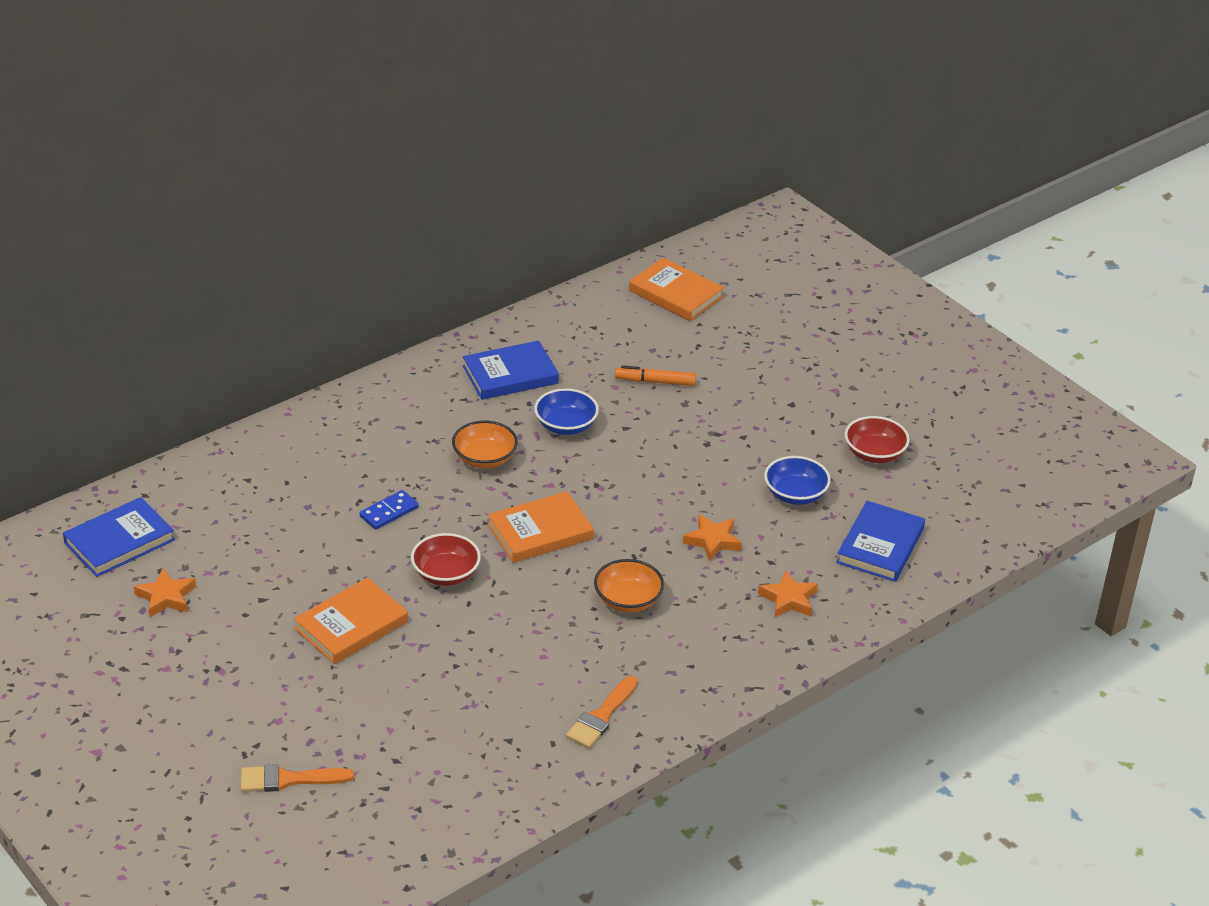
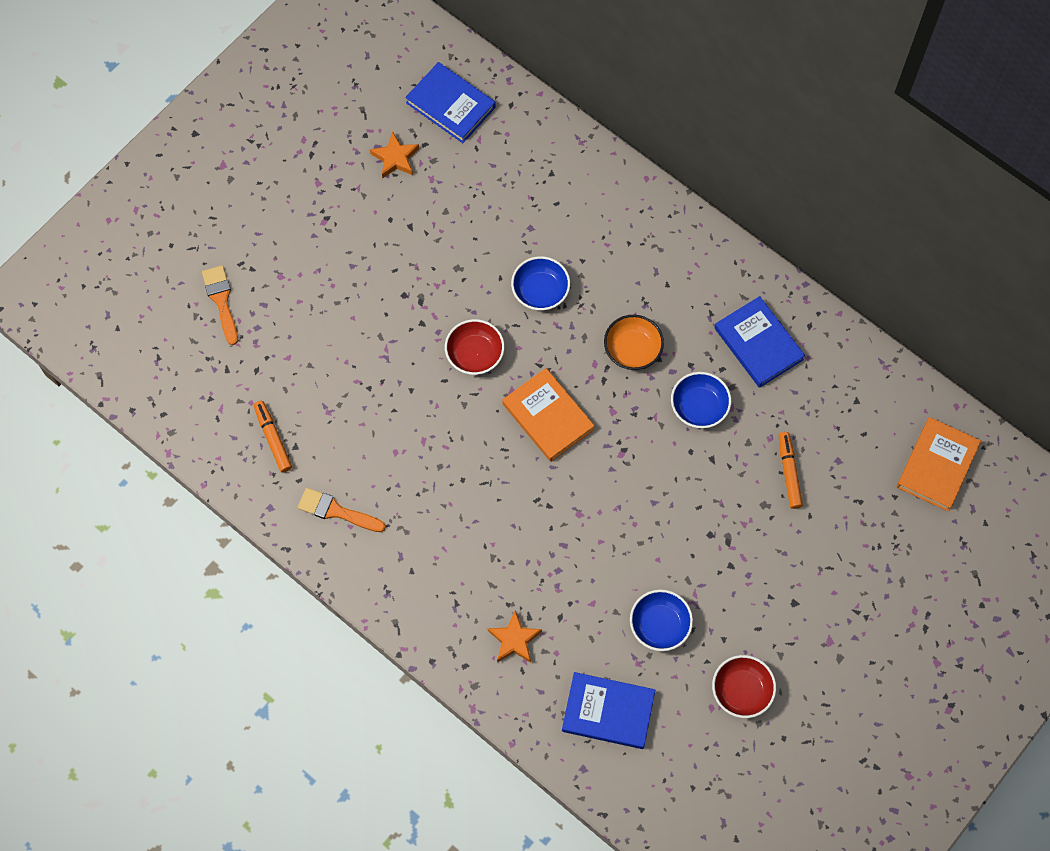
camera: 80 degrees right, 30 degrees up
orange book [294,578,408,664] -> none
blue domino [360,490,419,530] -> blue bowl [511,256,570,310]
orange bowl [594,559,664,613] -> none
orange star [683,515,742,561] -> none
none -> orange marker [254,401,292,473]

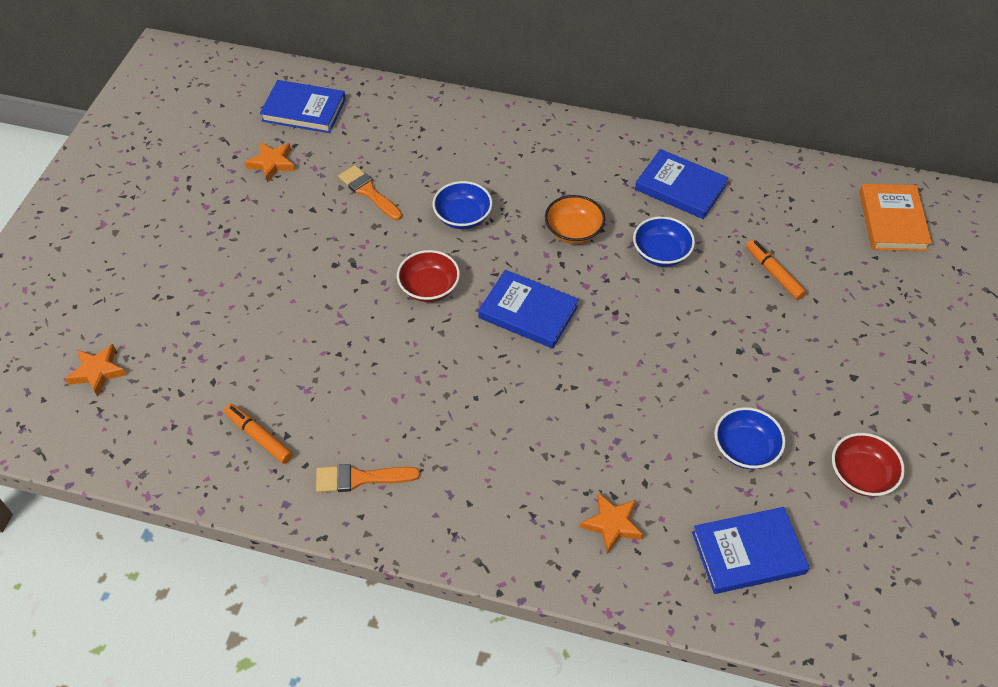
camera: 25 degrees left, 15 degrees down
orange brush [202,265,238,345] -> orange brush moved to [338,165,402,220]
orange book [502,368,595,462] -> blue book [478,270,579,349]
none -> orange star [65,344,127,397]

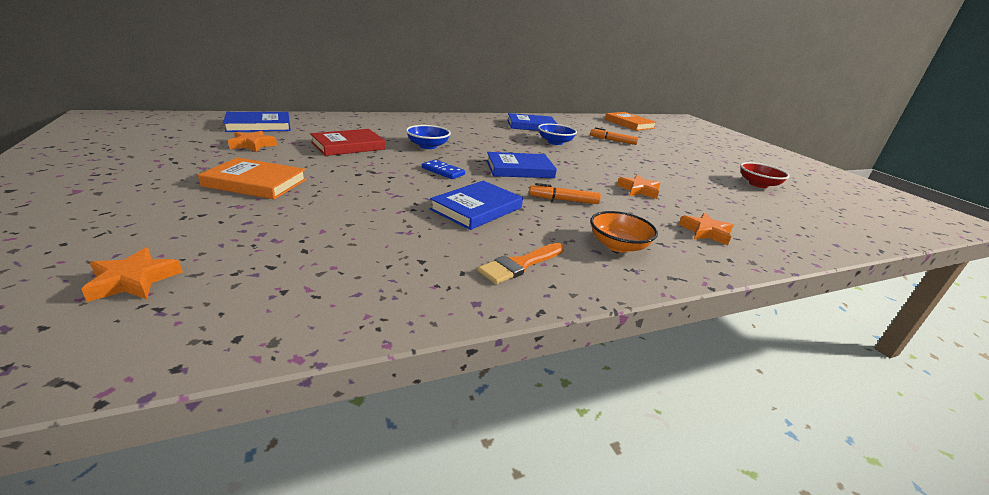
camera: 40 degrees left, 25 degrees down
orange marker [224,404,293,464] -> orange marker moved to [529,183,601,204]
orange brush [338,165,402,220] -> red book [310,129,386,156]
red bowl [397,250,460,302] -> blue domino [422,160,465,179]
orange bowl [545,195,605,244] -> orange bowl moved to [590,211,658,253]
blue book [692,507,809,594] -> blue book moved to [430,181,523,230]
blue bowl [715,407,786,469] -> none
none -> orange book [198,157,307,199]
none -> orange star [617,175,660,199]

